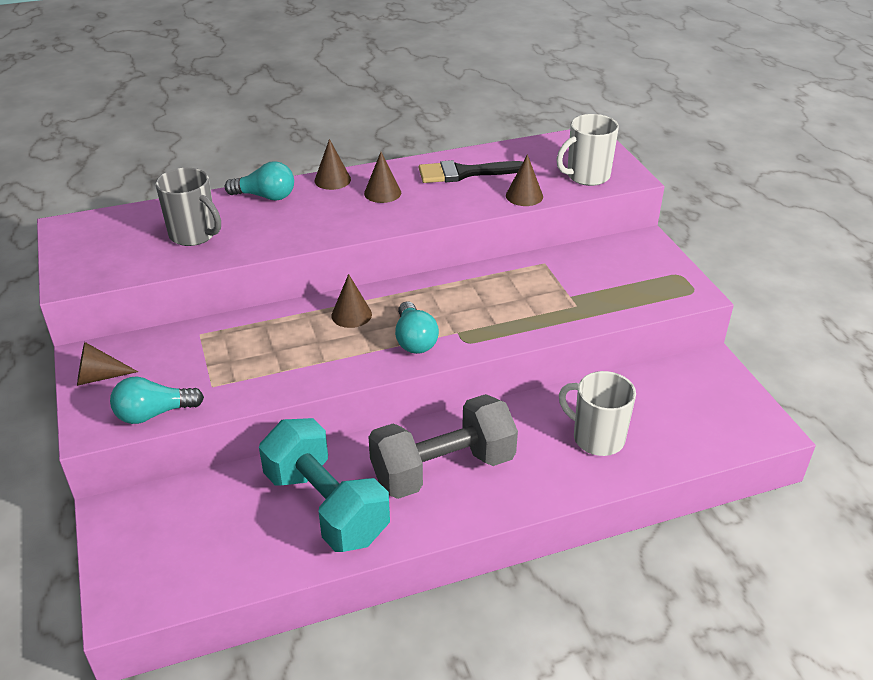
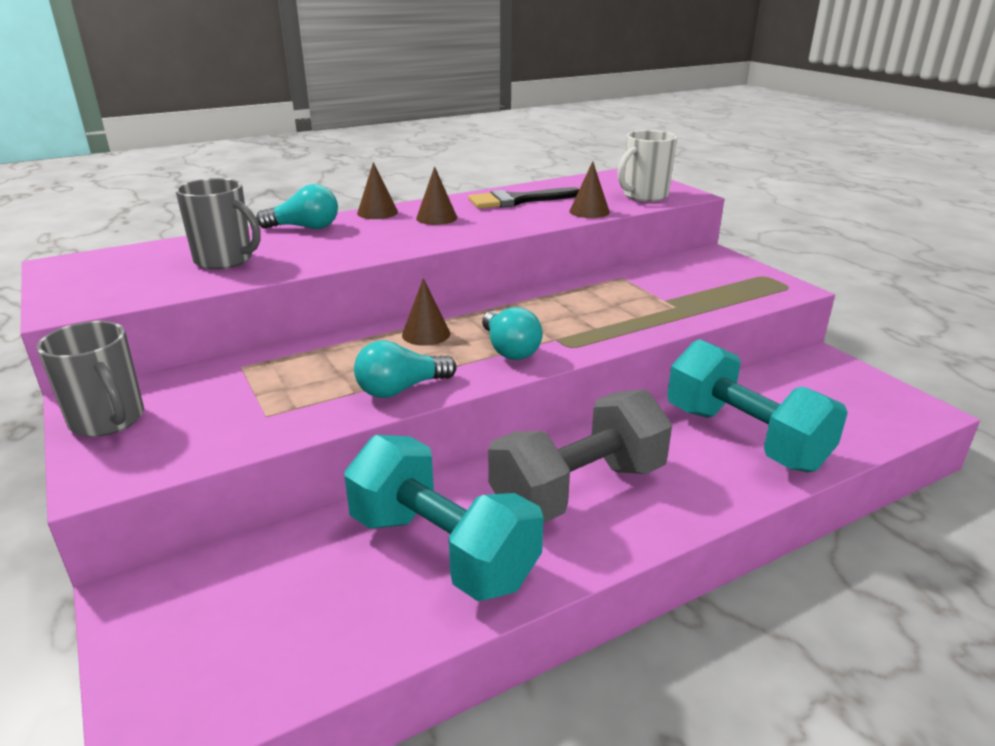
camera: 10 degrees left, 10 degrees down
brown cone [77,342,138,386] -> grey mug [37,321,144,437]
turquoise light bulb [110,376,204,424] -> turquoise light bulb moved to [354,340,456,398]
white mug [559,371,636,456] -> turquoise dumbbell [667,339,848,472]

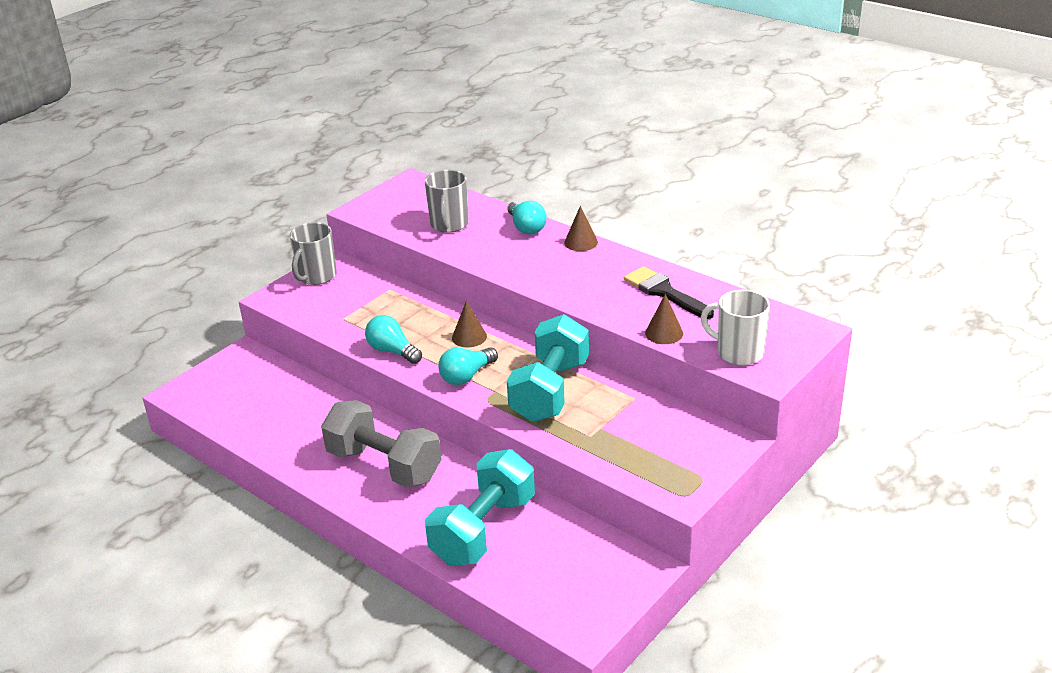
camera: 70 degrees right, 5 degrees up
turquoise dumbbell [344,435,543,601] -> turquoise dumbbell moved to [507,314,589,422]
brown cone [416,166,457,225] -> none

